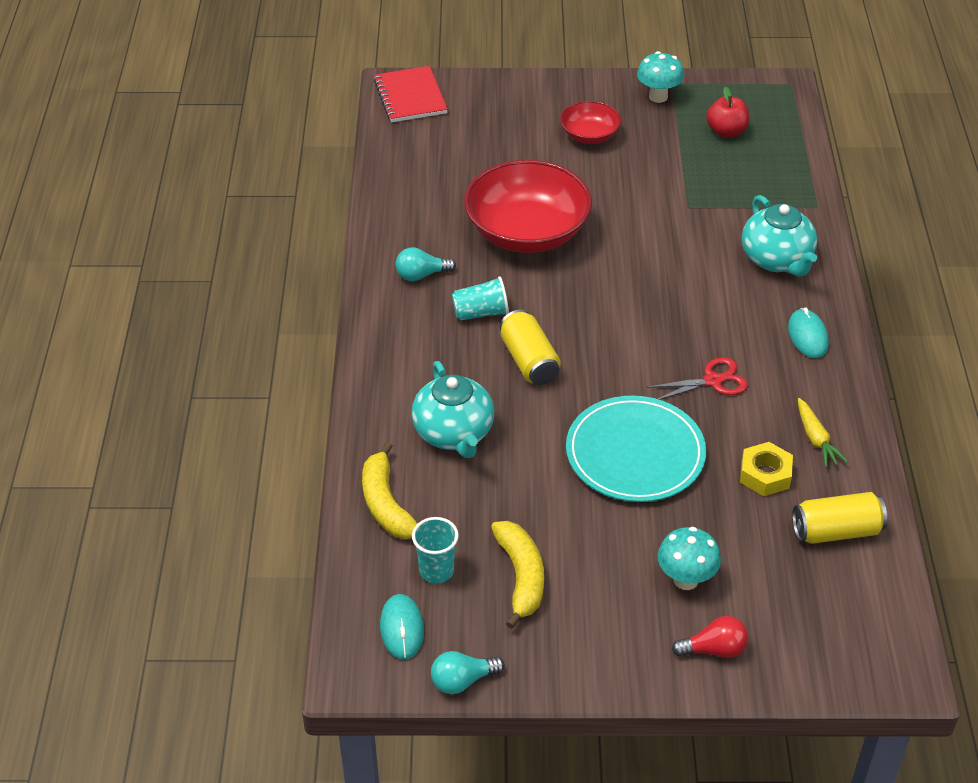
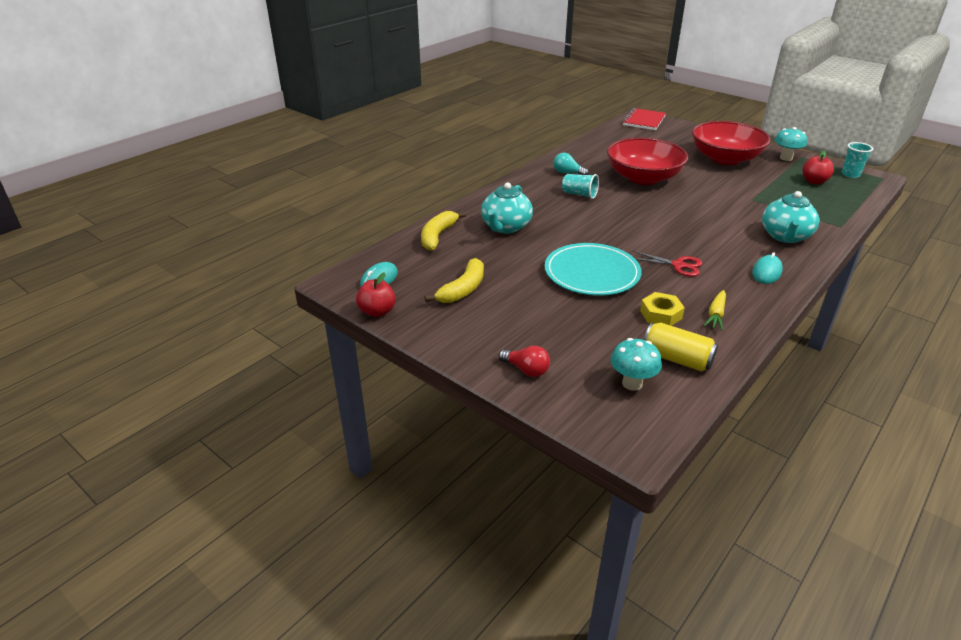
camera: 40 degrees right, 10 degrees down
turquoise cup [412,517,459,584] -> turquoise cup moved to [842,142,873,178]
turquoise light bulb [431,651,505,694] -> red apple [356,272,395,317]
yellow can [500,310,561,385] -> none
red bowl [560,101,621,144] -> red bowl [692,121,770,165], size x1.94
turquoise mushroom [657,527,721,590] -> turquoise mushroom moved to [611,338,662,391]

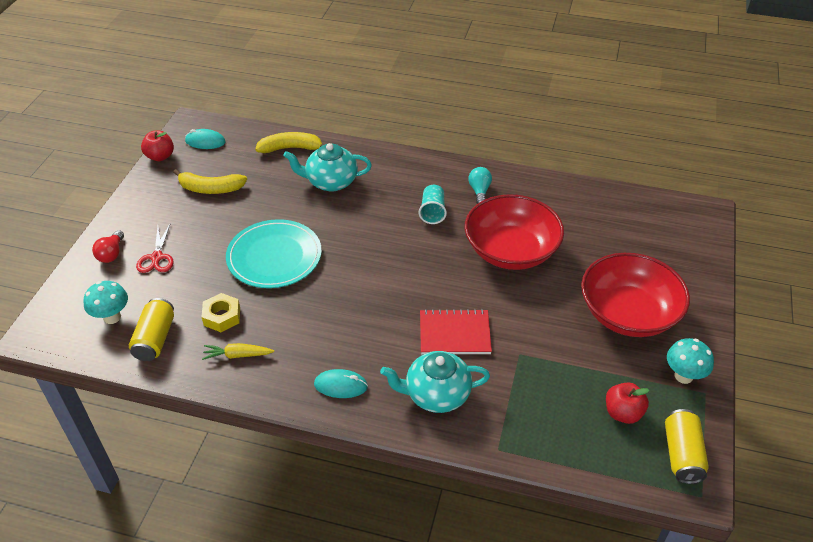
camera: 65 degrees right, 10 degrees up
red notebook [623,108,666,130] -> red notebook moved to [420,309,492,354]
red scissors [633,251,702,277] -> red scissors moved to [136,223,174,273]
turquoise cup [842,142,873,178] -> yellow can [665,409,709,484]

